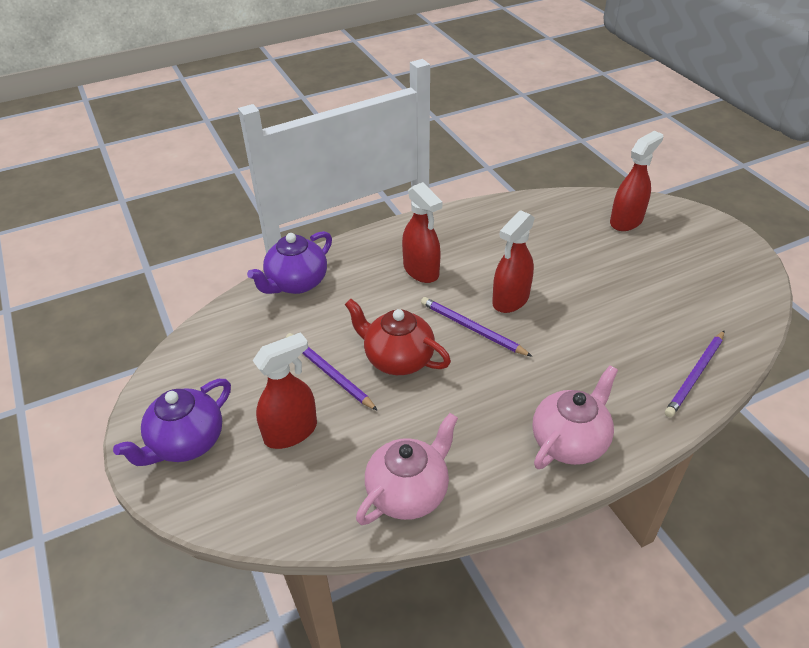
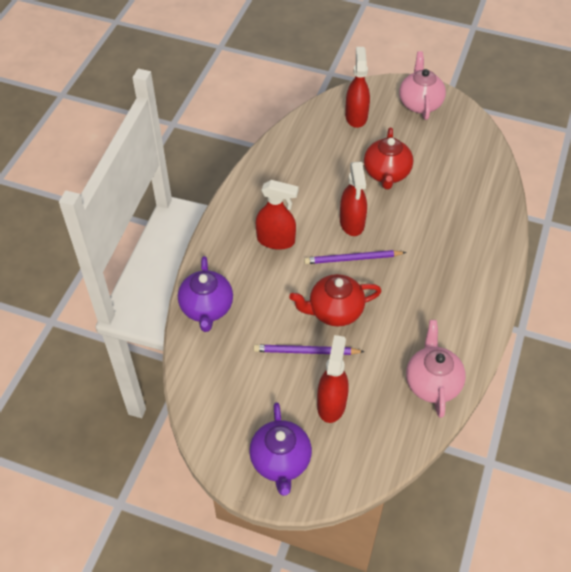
camera: 45 degrees left, 10 degrees up
pink teapot [533,365,618,469] -> pink teapot moved to [399,51,446,120]
purple pencil [665,331,724,417] -> none
none -> red teapot [364,128,413,189]

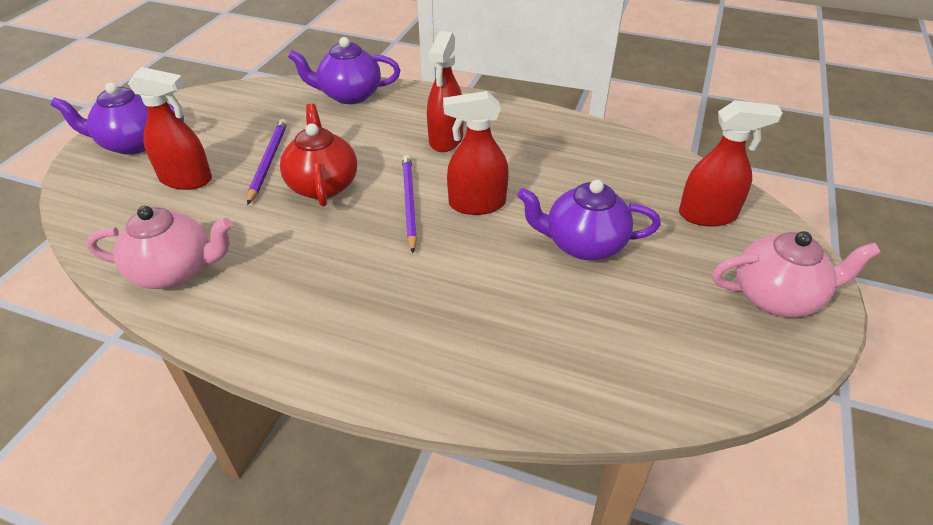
camera: 90 degrees right, 10 degrees down
red teapot [364,128,413,189] -> purple teapot [517,180,661,260]

